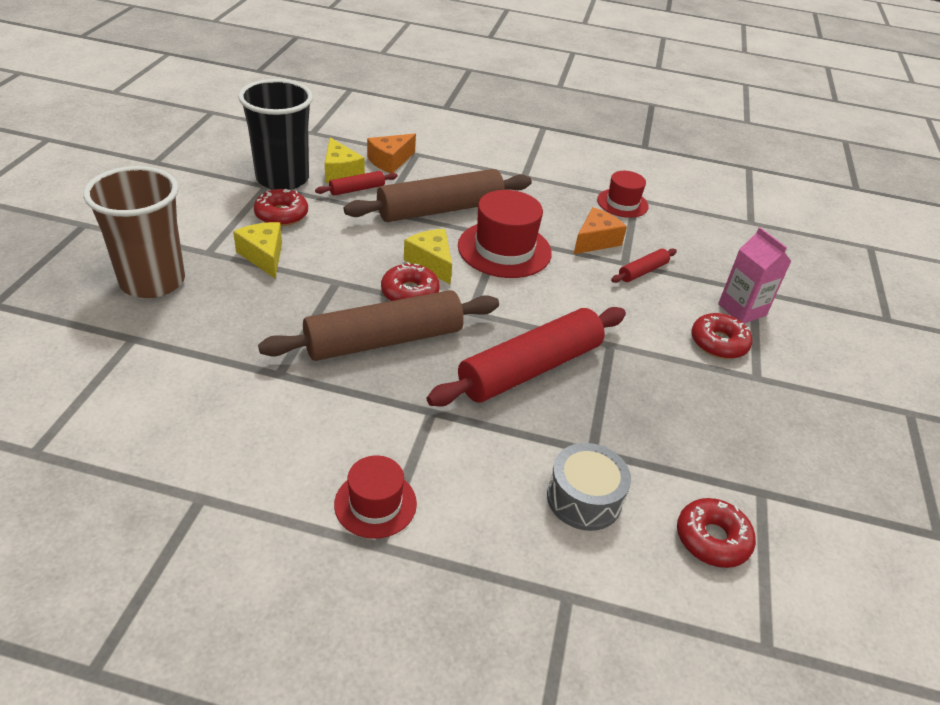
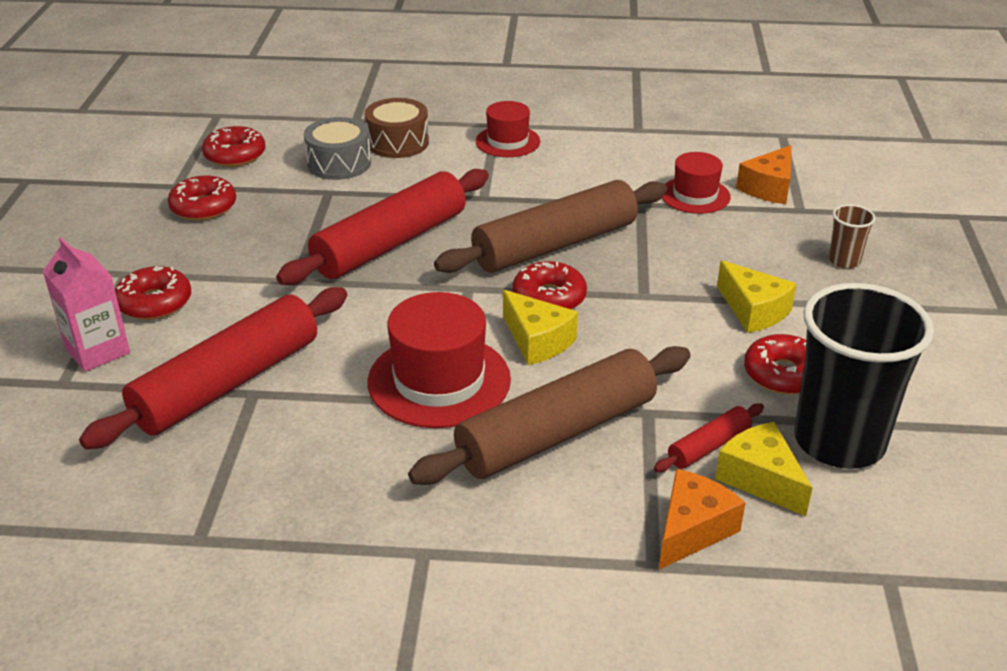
camera: 175 degrees right, 5 degrees down
brown cup [83,166,185,298] -> brown cup [829,204,876,269], size x0.43
orange cheese [574,207,627,254] -> orange cheese moved to [736,145,791,204]
red hat [597,171,649,218] -> red hat moved to [662,152,731,214]
red rolling pin [611,248,677,283] -> red rolling pin [79,287,347,449], size x2.24
none -> red donut [168,175,236,221]
none -> brown drum [365,98,429,158]

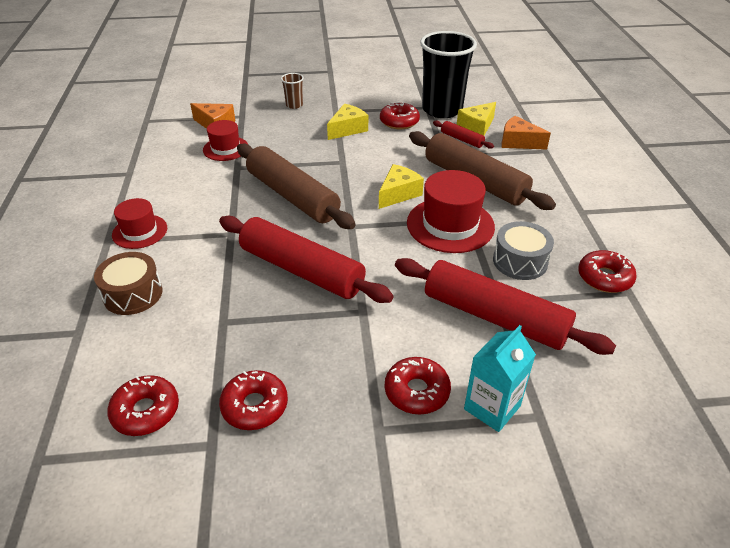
camera: 100 degrees left, 5 degrees up
pink carton [43,237,130,372] -> turquoise carton [464,325,536,432]
grey drum [304,117,371,180] -> grey drum moved to [493,221,554,280]
red donut [512,261,587,309] -> red donut moved to [578,250,637,293]

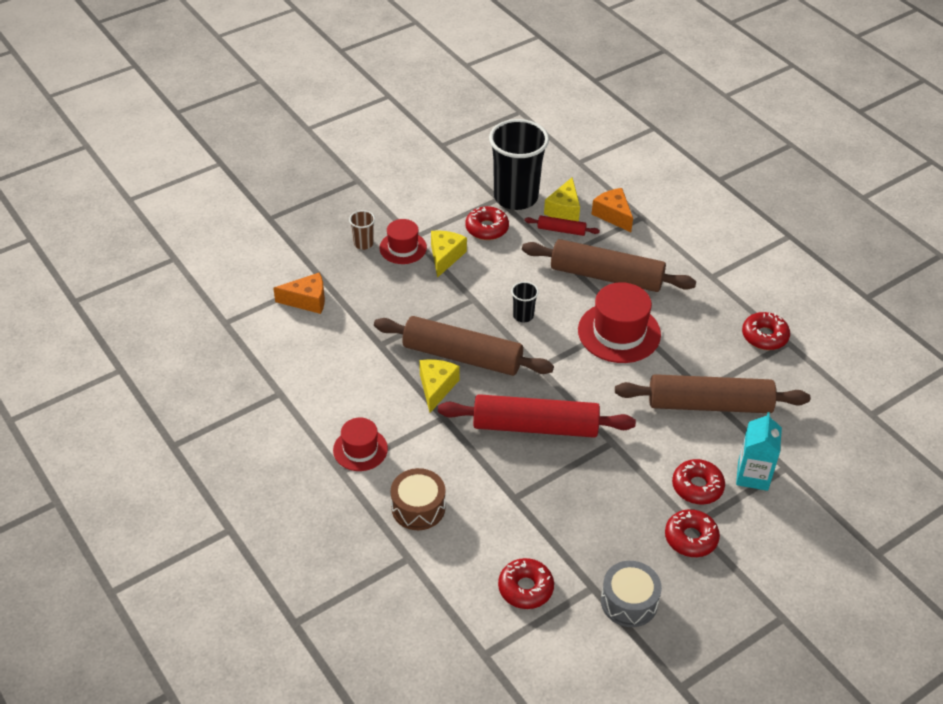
camera: 30 degrees left, 5 degrees up
red hat [203,120,248,161] -> red hat moved to [379,219,427,264]
red donut [219,370,288,430] -> red donut moved to [665,509,720,557]
yellow cheese [379,164,424,209] -> yellow cheese moved to [419,359,460,413]
red rolling pin [395,258,616,355] -> brown rolling pin [615,374,810,413]
grey drum [493,221,554,280] -> grey drum moved to [601,561,662,627]
orange cheese [501,116,551,150] -> orange cheese turned 60 degrees clockwise [592,188,633,232]
none -> black cup [511,282,539,322]

